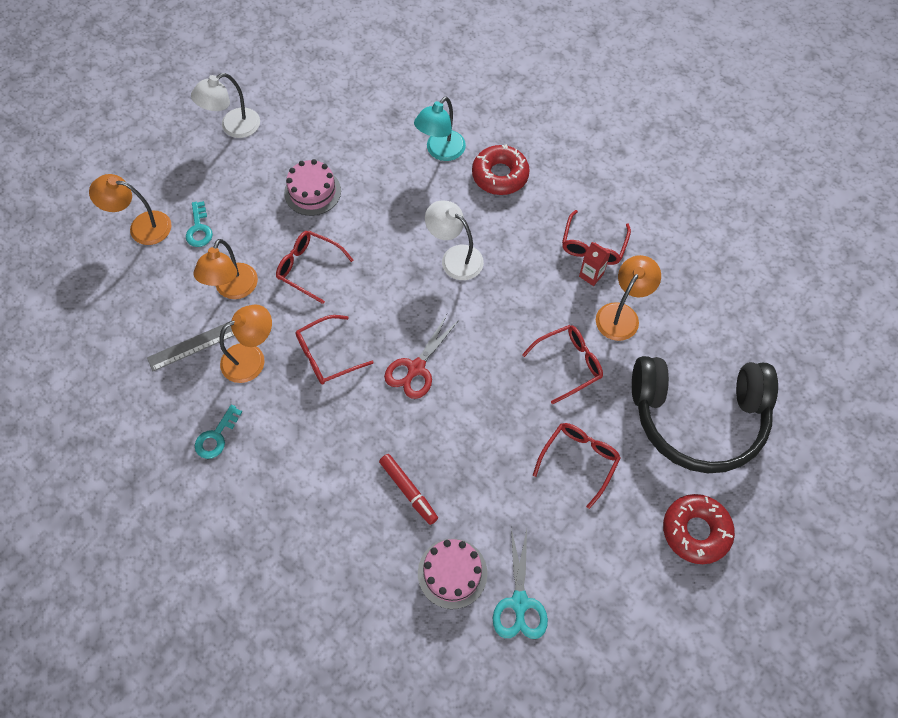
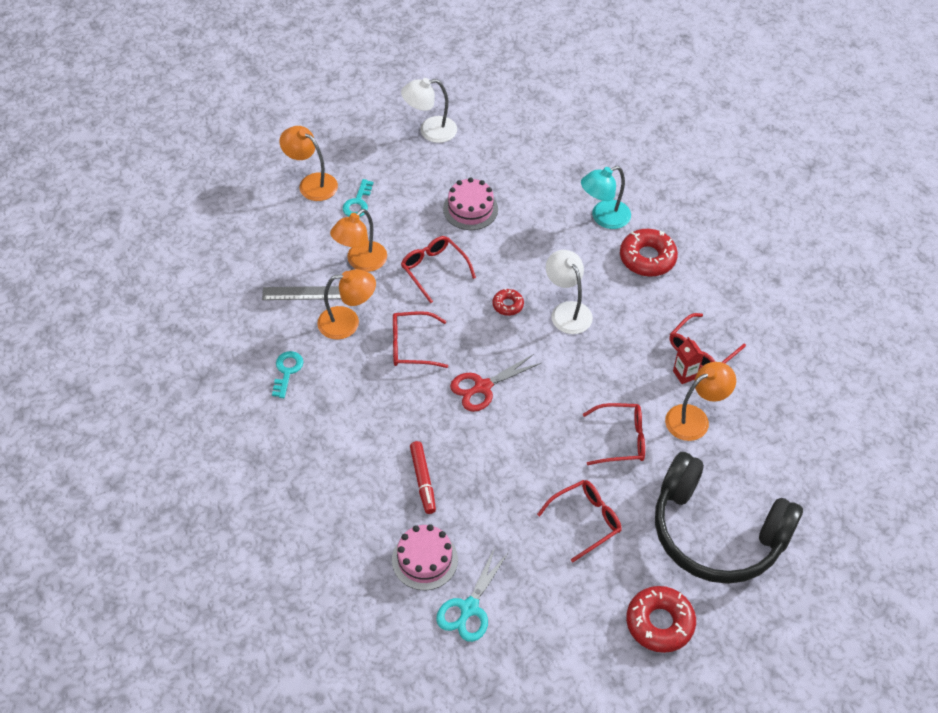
camera: 25 degrees right, 10 degrees down
turquoise key [195,405,242,459] -> turquoise key turned 135 degrees clockwise [272,351,303,398]
none -> red donut [492,289,524,316]

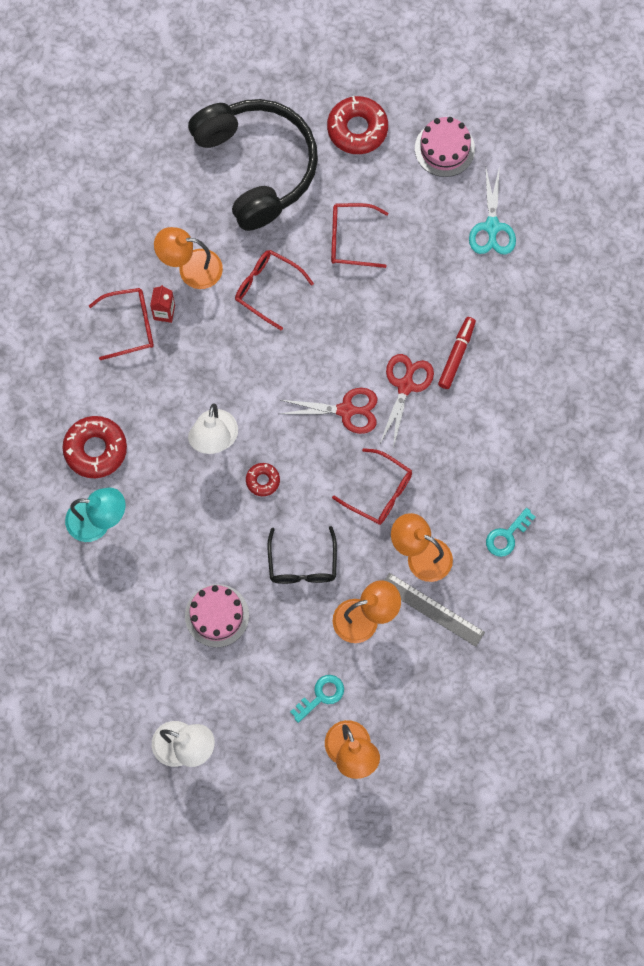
camera: 145 degrees left, 20 degrees up
pink cake [392,524,458,590] -> pink cake moved to [415,117,475,177]
red glasses [401,236,476,303] -> black glasses [267,526,337,584]
turquoise scissors [436,547,509,642] -> turquoise scissors turned 120 degrees clockwise [469,165,516,254]
none -> red scissors [379,354,434,448]

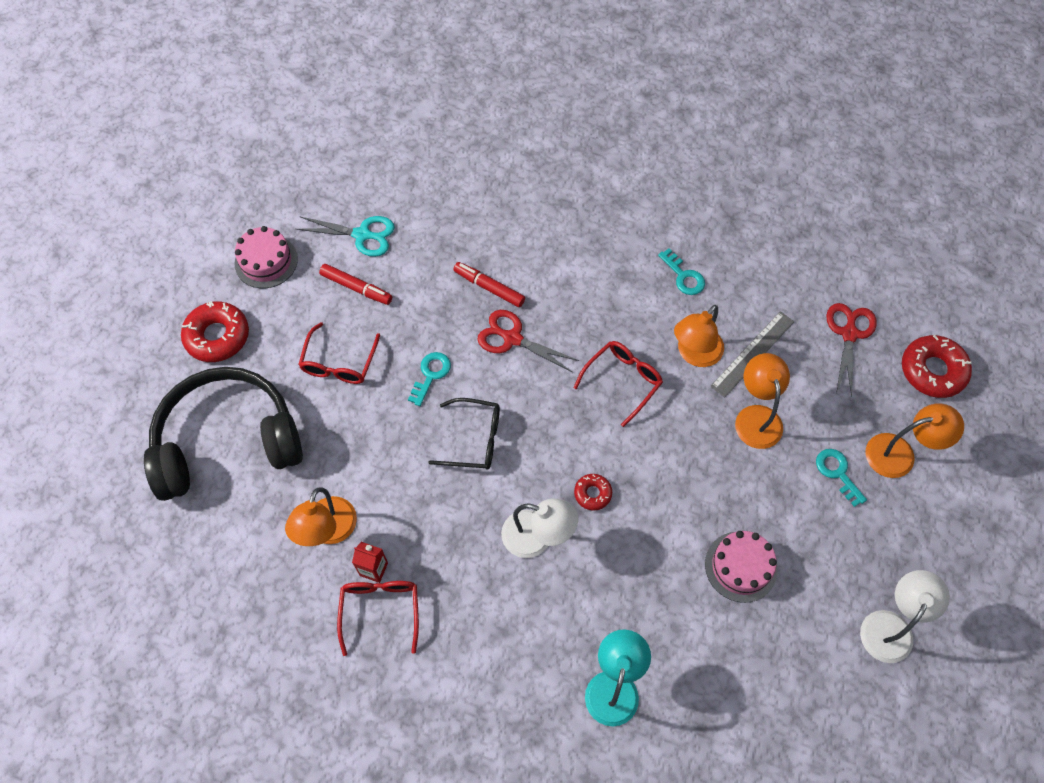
camera: 80 degrees left, 10 degrees down
red donut [63,416,127,478] -> red donut moved to [902,335,972,398]
red glasses [235,250,314,330] -> none
black glasses [267,526,337,584] -> black glasses moved to [428,398,500,470]
red scissors [280,388,378,434] -> red scissors moved to [826,303,877,397]
none -> red marker [319,264,392,305]
none -> turquoise key [408,352,451,406]

